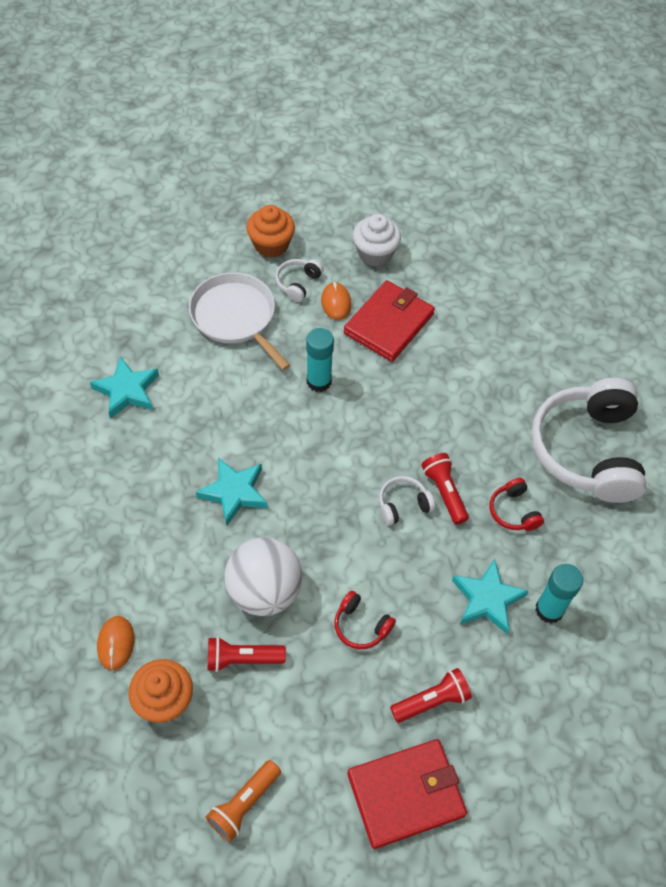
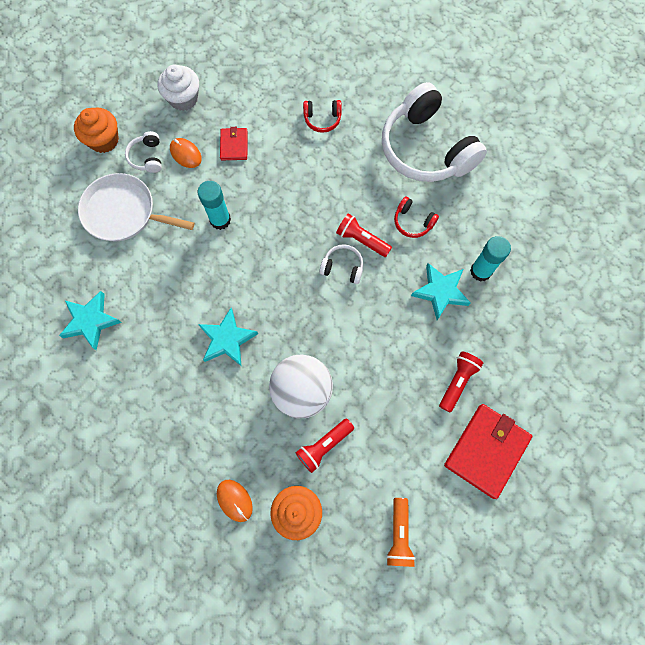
camera: 35 degrees left, 15 degrees up
red headphones [334,591,396,649] -> red headphones moved to [303,100,342,133]
red wallet [344,280,435,362] -> red wallet [220,127,248,160], size x0.54
white headphones [379,476,435,525] -> white headphones turned 75 degrees clockwise [319,244,363,284]

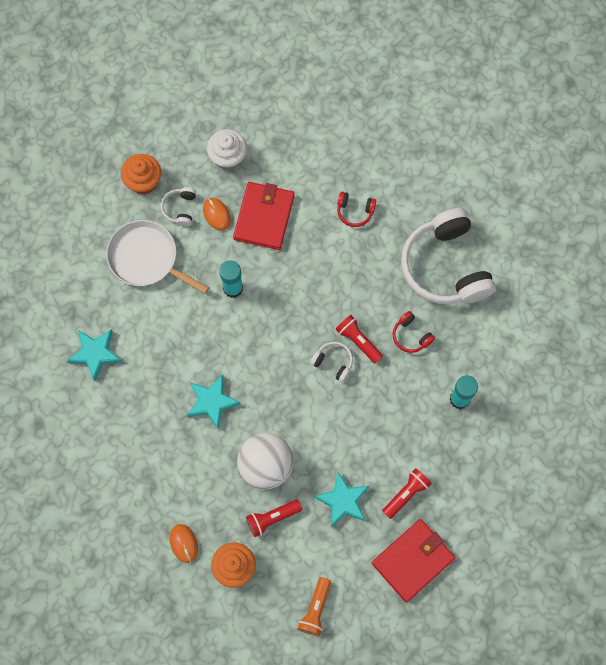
camera: 15 degrees right, 0 degrees up
red wallet [220,127,248,160] -> red wallet [233,182,295,250], size x1.87
turquoise star [411,263,471,320] -> turquoise star moved to [314,472,369,527]

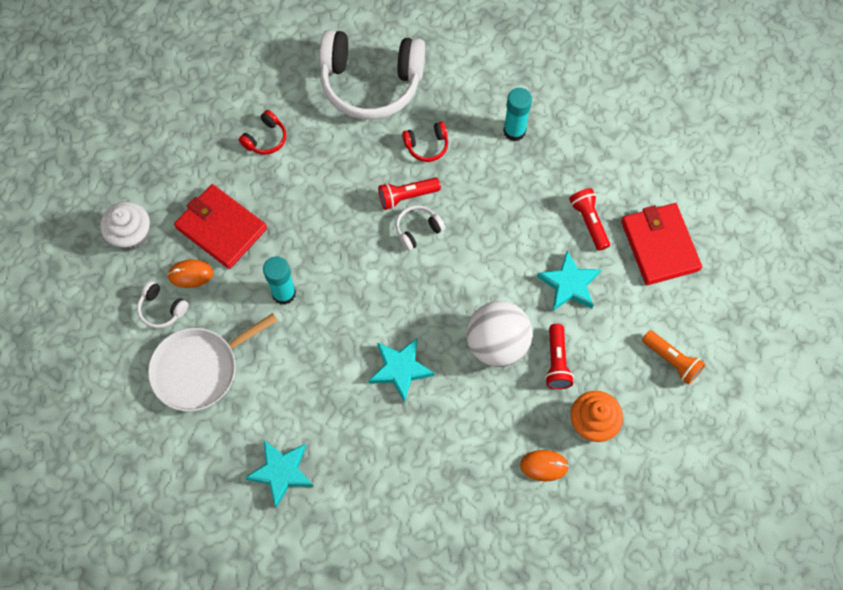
camera: 65 degrees left, 5 degrees down
orange cupcake [121,154,162,194] -> none

